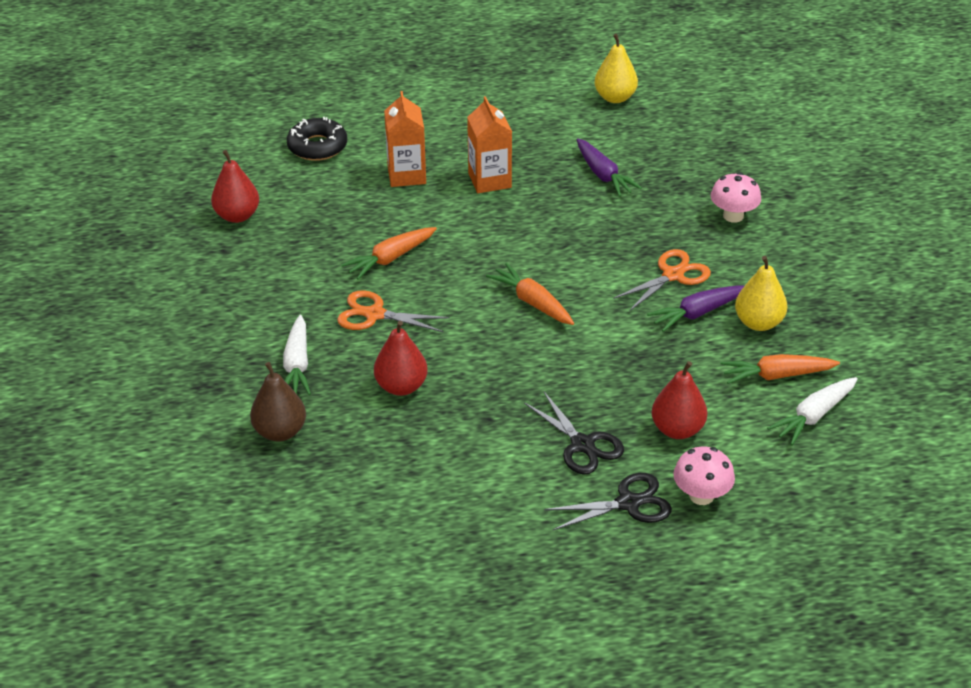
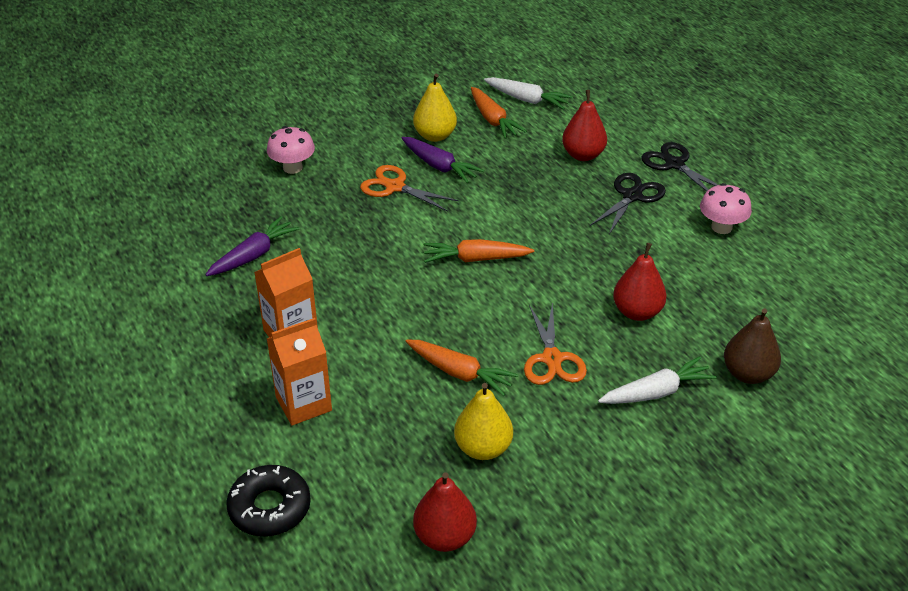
camera: 110 degrees left, 0 degrees up
orange carrot [486,263,574,325] -> orange carrot turned 60 degrees clockwise [424,239,534,263]
yellow pear [594,34,638,103] -> yellow pear moved to [454,383,513,460]
pink mushroom [673,447,735,505] -> pink mushroom moved to [700,183,752,234]

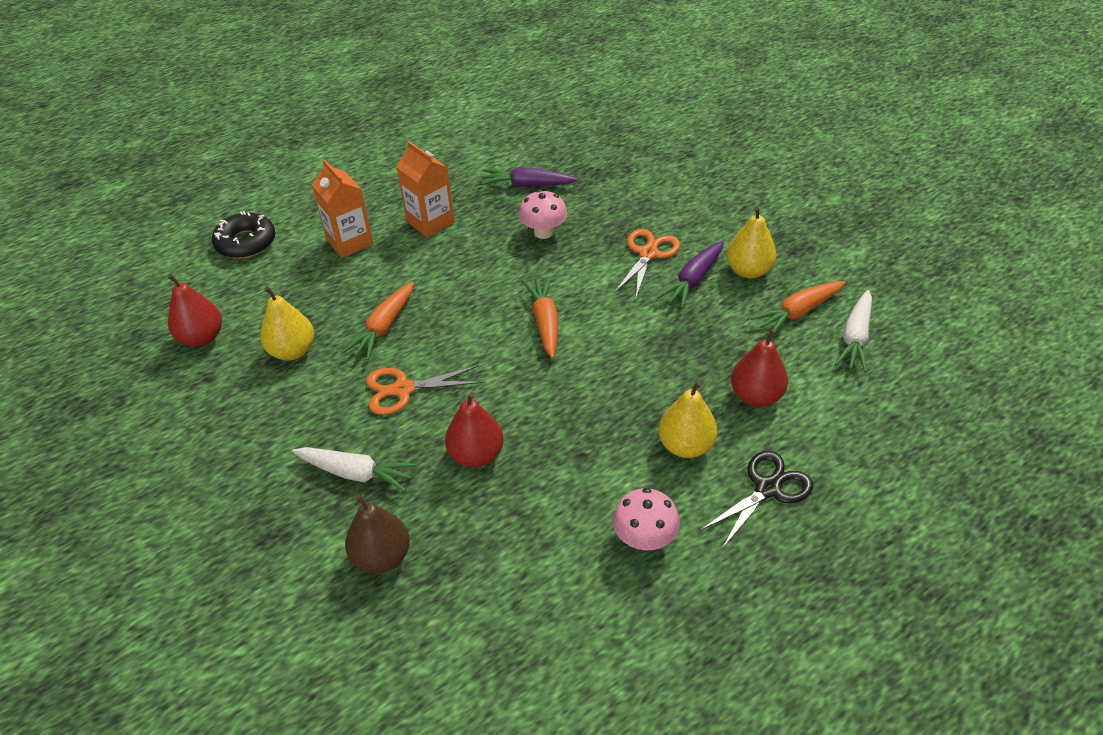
camera: 85 degrees right, 5 degrees up
purple carrot [205,216,300,276] -> purple carrot turned 150 degrees clockwise [480,167,578,187]
pink mushroom [267,126,315,174] -> pink mushroom moved to [518,190,567,239]
black scissors [590,173,666,234] -> yellow pear [658,381,717,458]
white carrot [598,356,717,404] -> white carrot turned 45 degrees counterclockwise [292,447,417,492]

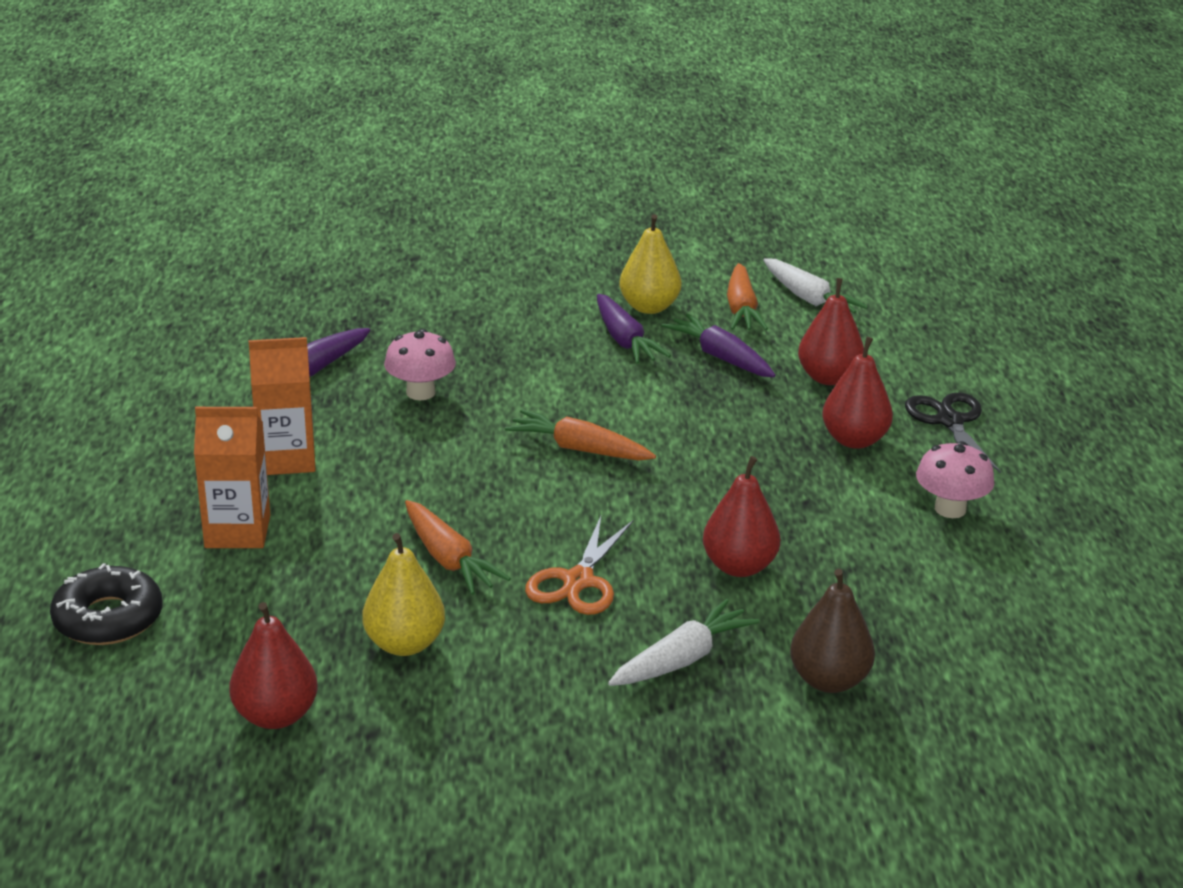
camera: 60 degrees left, 15 degrees down
orange scissors [614,229,680,298] -> none
yellow pear [658,381,717,458] -> red pear [822,337,893,449]
none -> purple carrot [661,313,776,377]

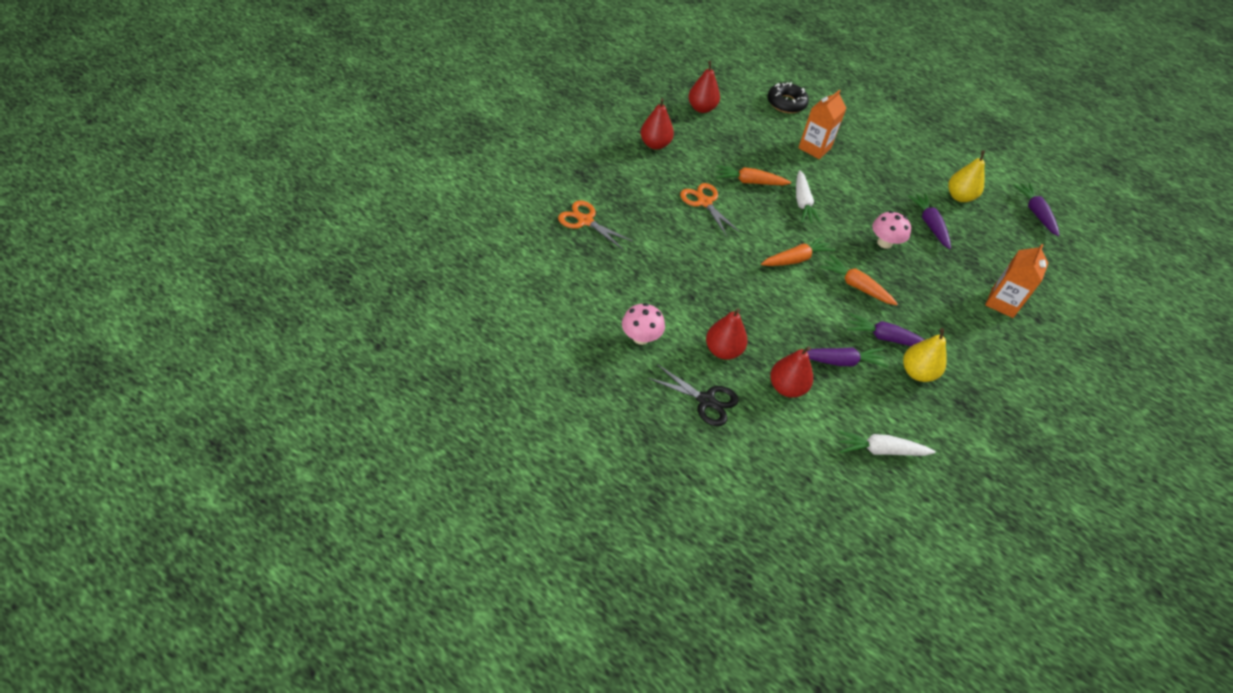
camera: 125 degrees right, 20 degrees up
orange carton [249,337,316,475] -> orange carton moved to [985,244,1048,318]
yellow pear [362,533,445,656] -> yellow pear moved to [948,150,985,202]
white carrot [608,599,759,686] -> white carrot moved to [796,170,822,224]
red pear [703,456,780,577] -> red pear moved to [640,98,674,150]
orange carrot [727,263,768,330] -> orange carrot moved to [820,255,898,305]
brown pear [790,569,875,693] -> orange scissors [558,200,633,250]
none -> purple carrot [1013,183,1060,236]

